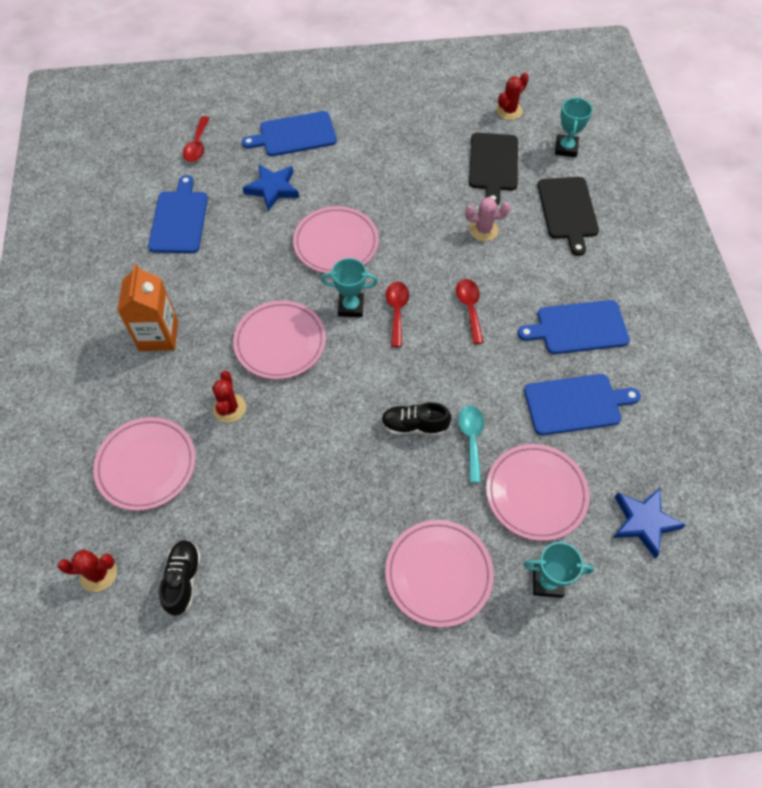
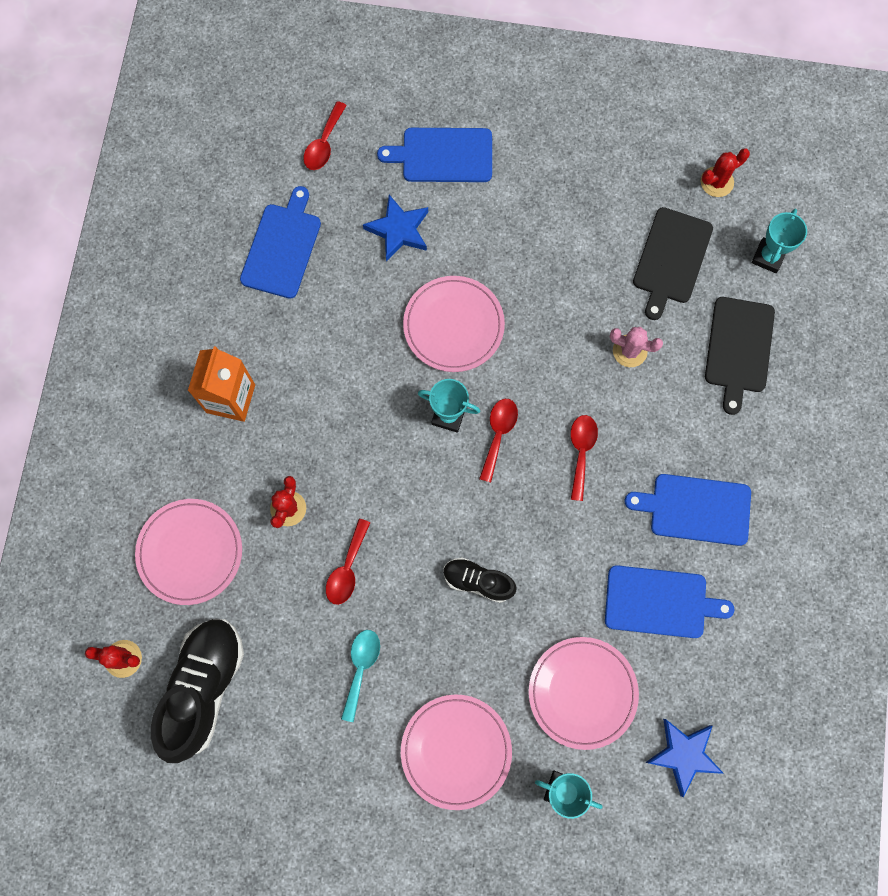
camera: 15 degrees right, 15 degrees up
black shoe [159,540,201,616] -> black shoe [151,619,244,763], size x1.85
pink plate [233,301,326,379] -> none
turquoise spoon [458,405,484,483] -> turquoise spoon moved to [341,630,380,722]
none -> red spoon [326,519,370,605]

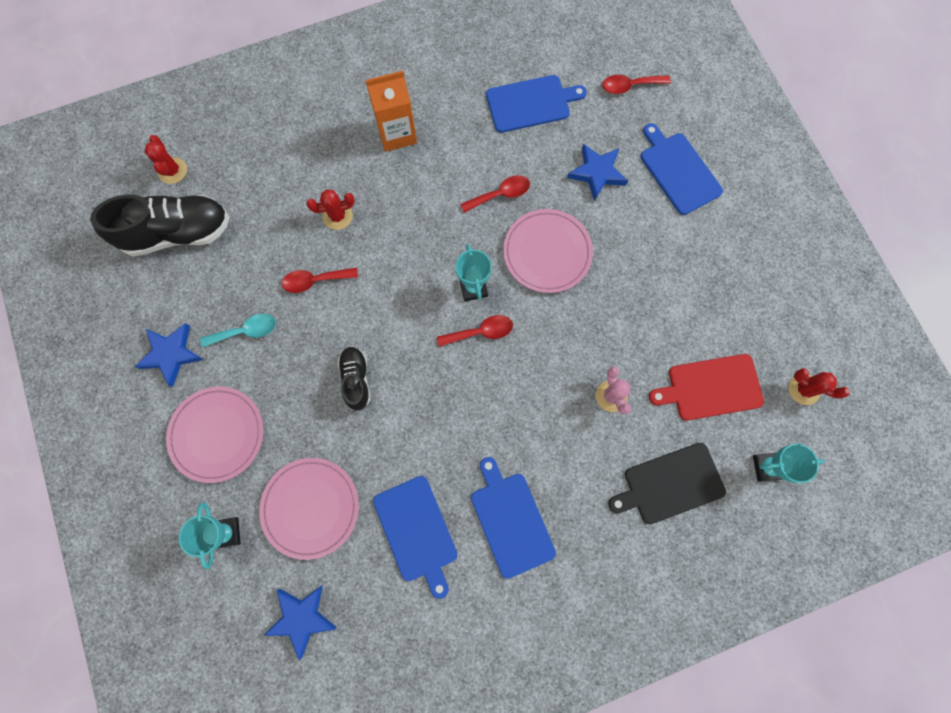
camera: 60 degrees right, 0 degrees up
pink plate [135,499,242,605] -> none
red spoon [571,415,598,501] -> red spoon moved to [460,175,530,213]
black cutting board [633,207,713,320] -> red cutting board [649,354,764,421]
none -> blue star [135,323,204,387]

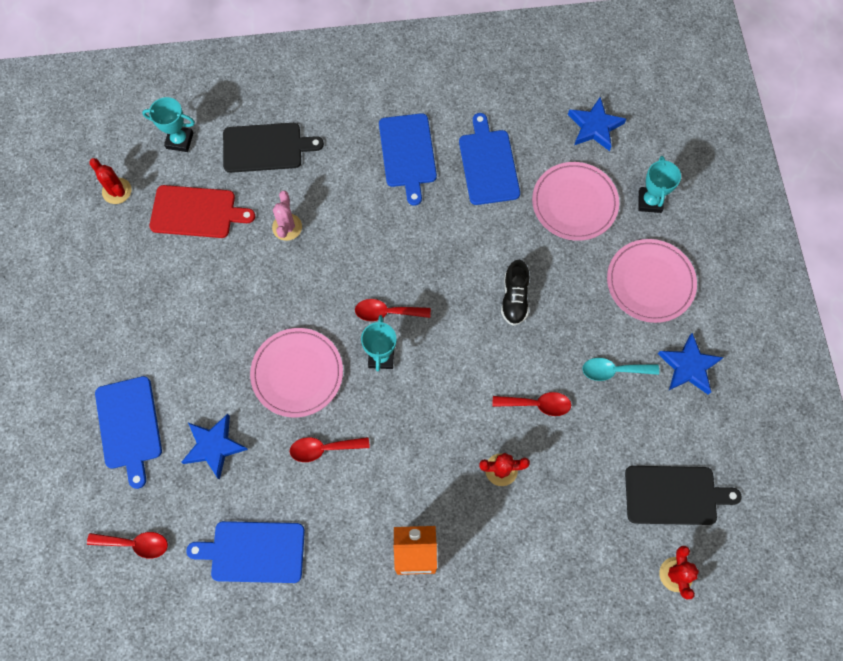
camera: 165 degrees left, 5 degrees down
black shoe [90,195,230,257] -> black cutting board [625,466,742,525]

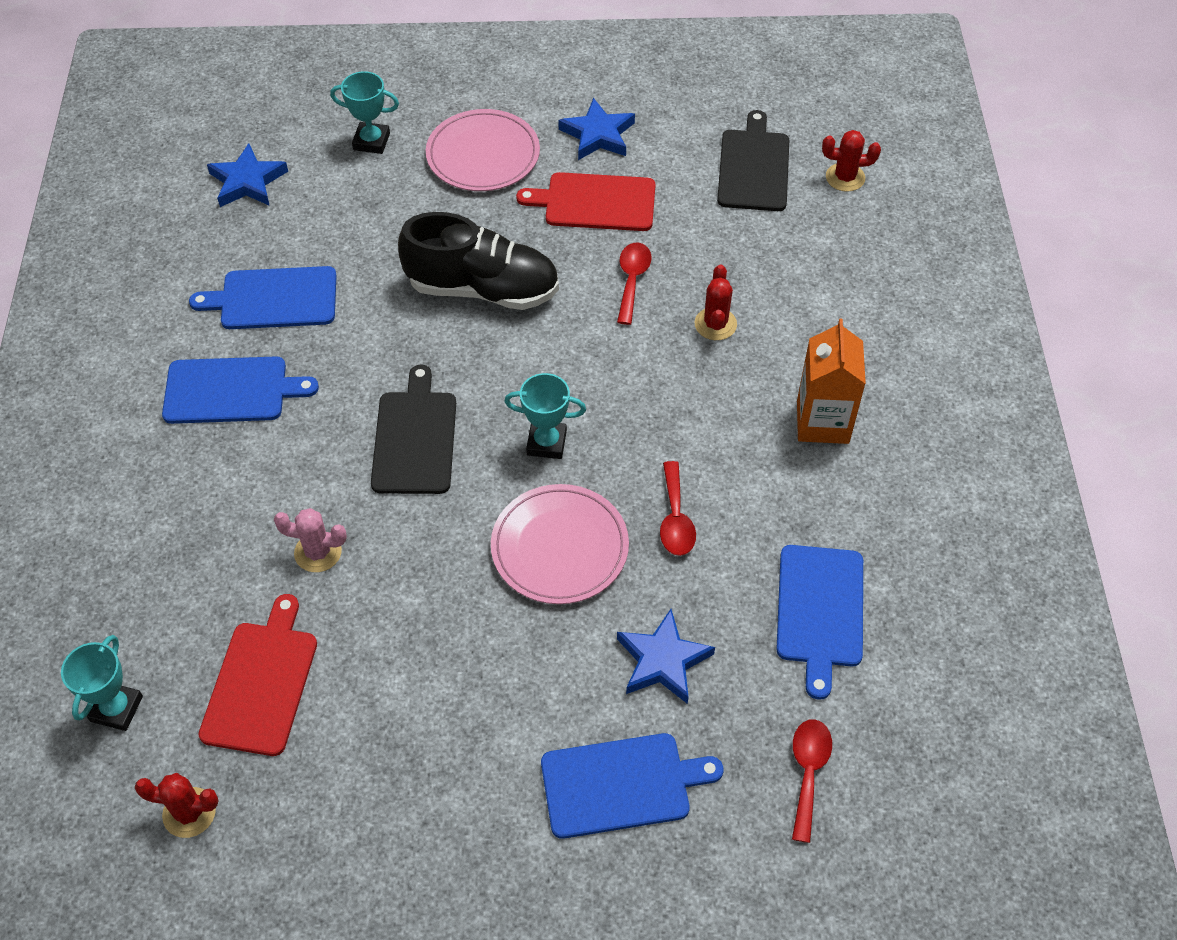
camera: 85 degrees left, 15 degrees down
red cactus [89,158,131,204] -> red cactus turned 45 degrees clockwise [134,773,219,838]
black cutting board [223,123,324,173] -> black cutting board moved to [371,365,456,494]
red spoon [355,299,431,321] -> none
black shoe [501,260,530,326] -> black shoe [398,212,559,310], size x1.85
pink plate [532,162,619,241] -> none
turquoise spoon [582,358,659,381] -> red cutting board [516,172,656,231]

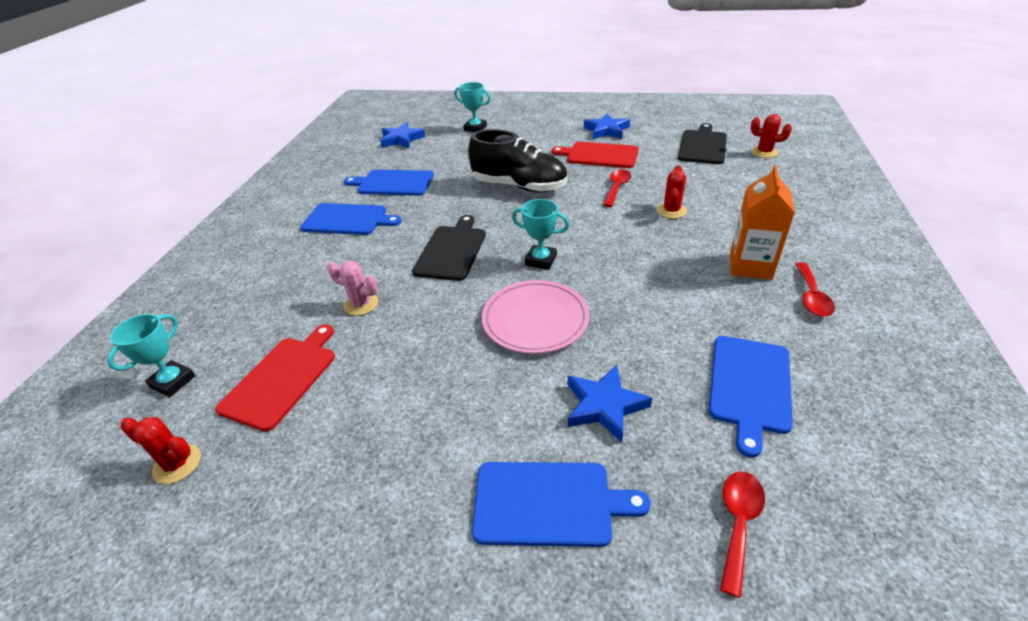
camera: 15 degrees right, 15 degrees down
pink plate [426,109,540,191] -> none
red spoon [660,461,696,556] -> red spoon moved to [795,262,835,317]

